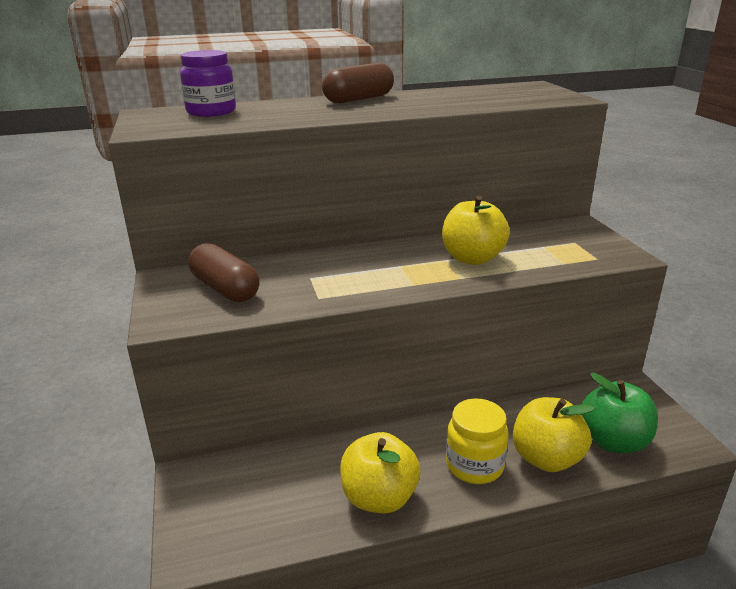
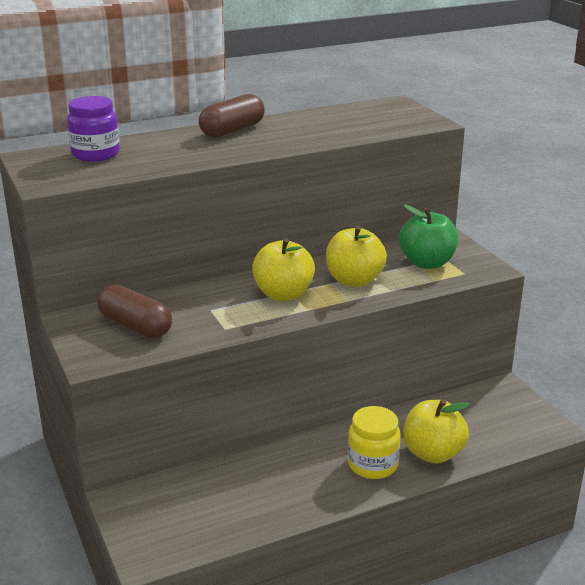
camera: 10 degrees left, 0 degrees up
yellow apple [340,432,420,513] -> yellow apple moved to [252,238,315,301]
green apple [581,373,658,453] -> green apple moved to [399,204,458,269]

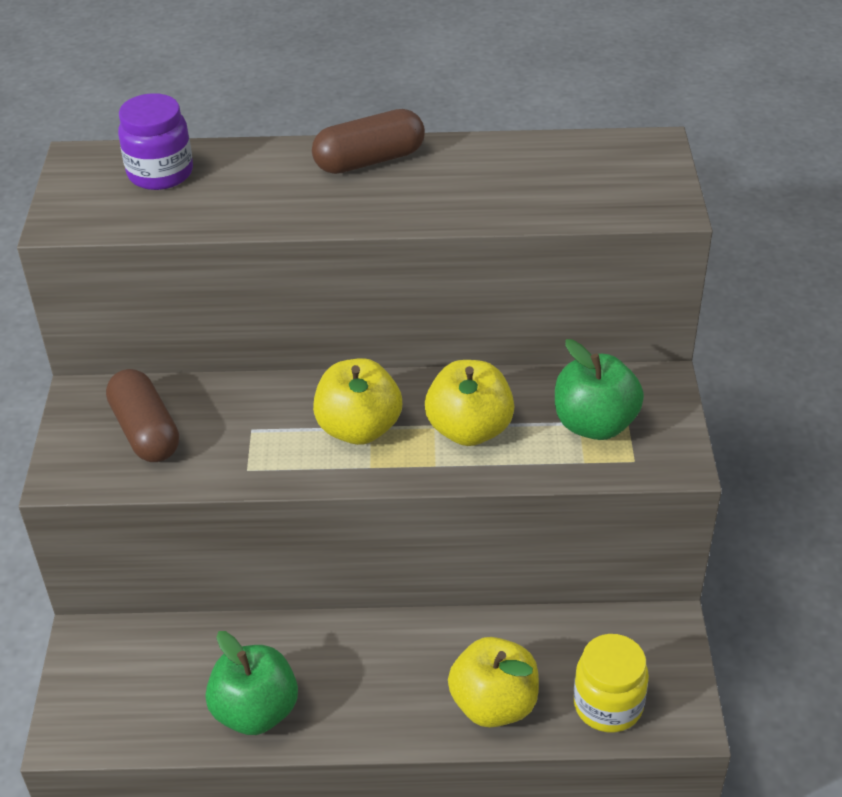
camera: 25 degrees right, 15 degrees up
yellow jar [348,406,401,479] -> yellow jar moved to [573,634,649,732]
none -> green apple [206,631,298,735]

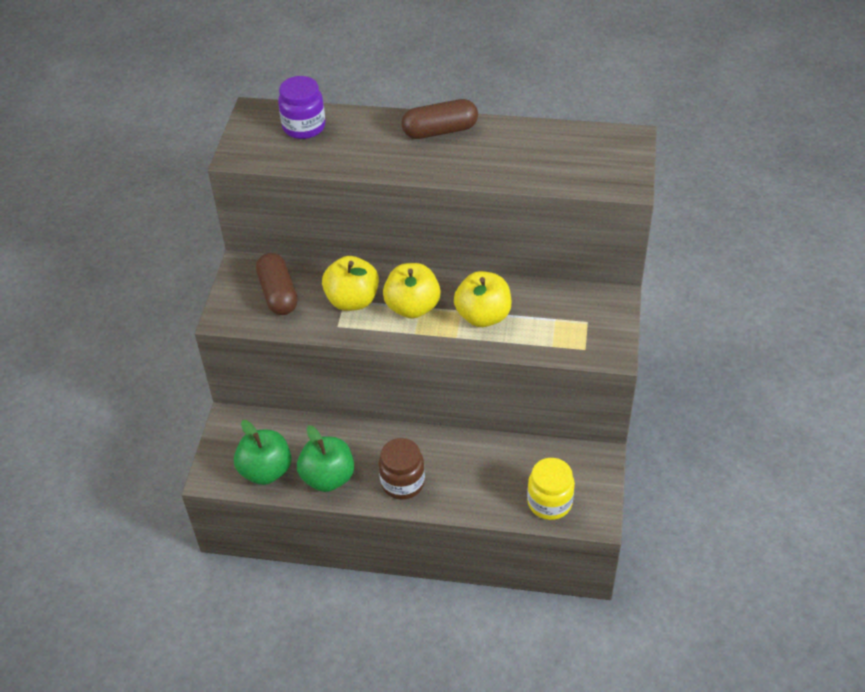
camera: 10 degrees right, 5 degrees up
yellow apple [448,637,539,727] -> yellow apple moved to [322,256,379,311]
green apple [555,339,644,440] -> green apple moved to [234,420,292,485]
none -> brown jar [379,438,425,500]

